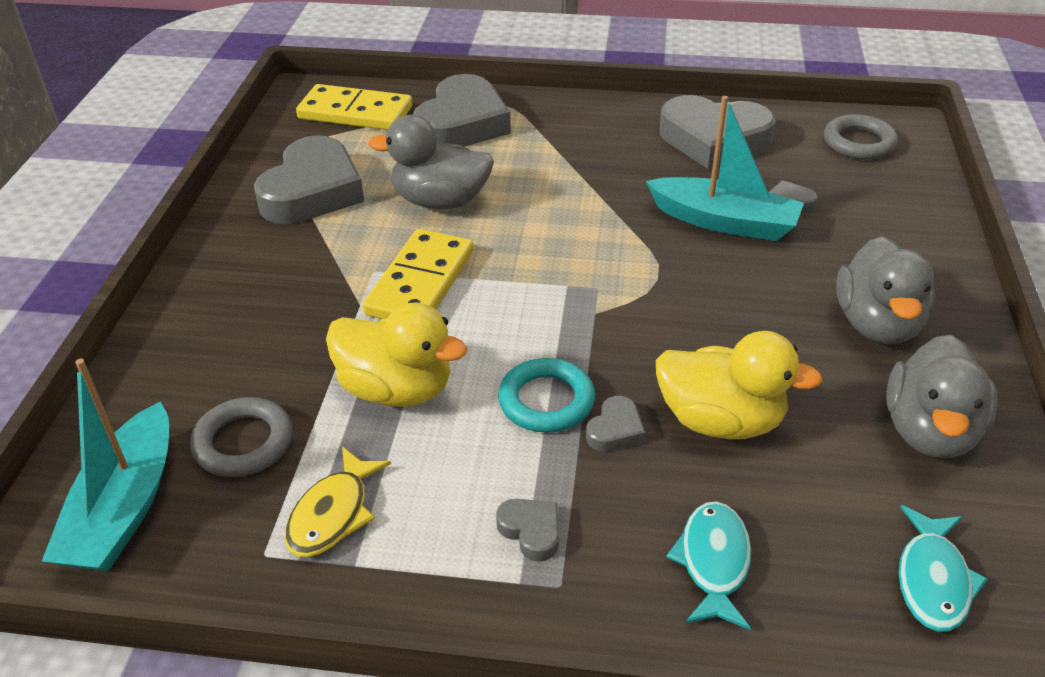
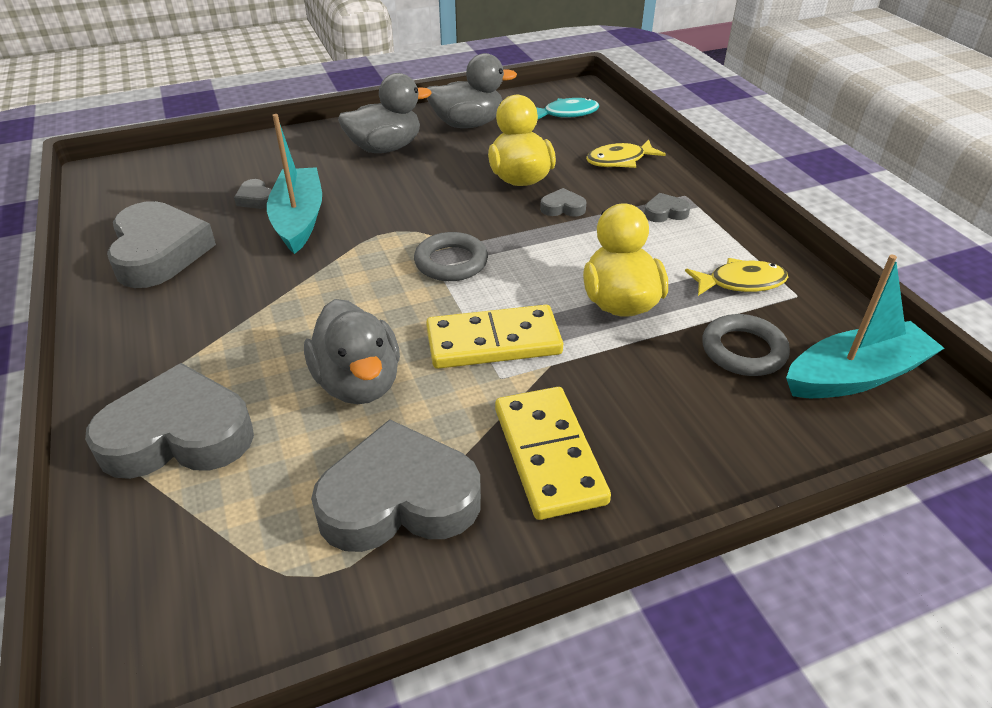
camera: 120 degrees left, 0 degrees up
yellow domino [296,84,412,130] -> yellow domino moved to [495,387,611,520]
grey heart [496,499,559,562] -> grey heart turned 60 degrees clockwise [644,193,691,222]
turquoise ring [498,358,595,433] -> none
turquoise fish [666,501,751,630] -> yellow fish [586,140,666,168]
grey ring [824,114,898,160] -> grey ring moved to [414,232,488,281]

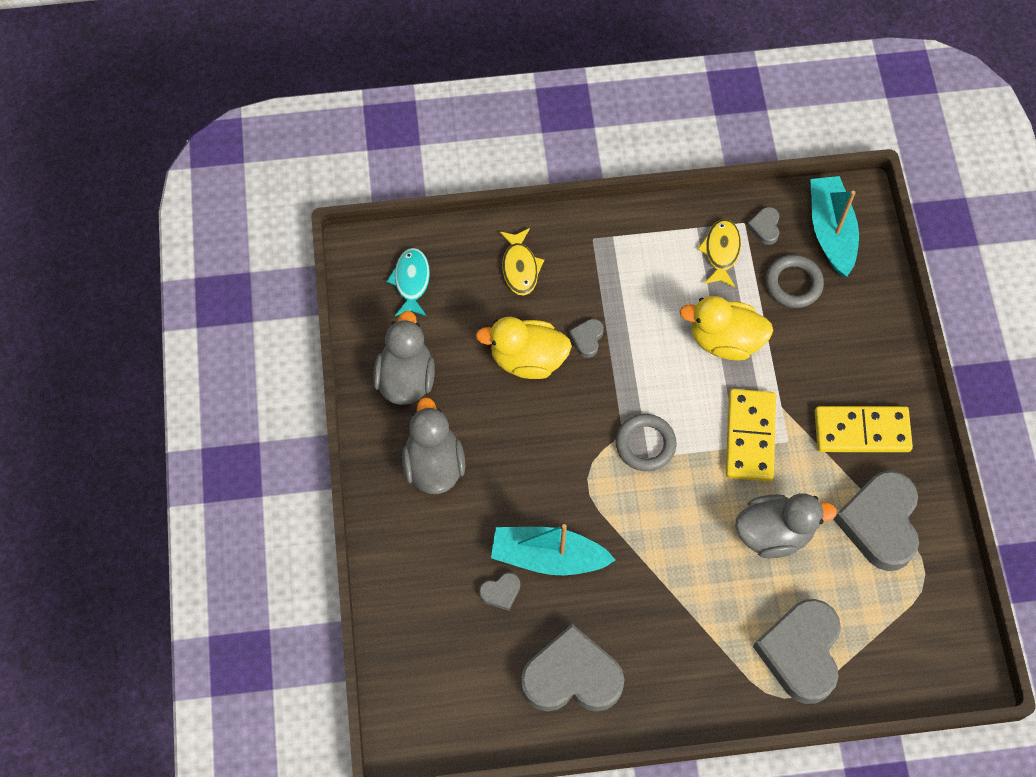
camera: 75 degrees left, 25 degrees up
grey heart [644,193,691,222] -> grey heart moved to [747,207,779,245]

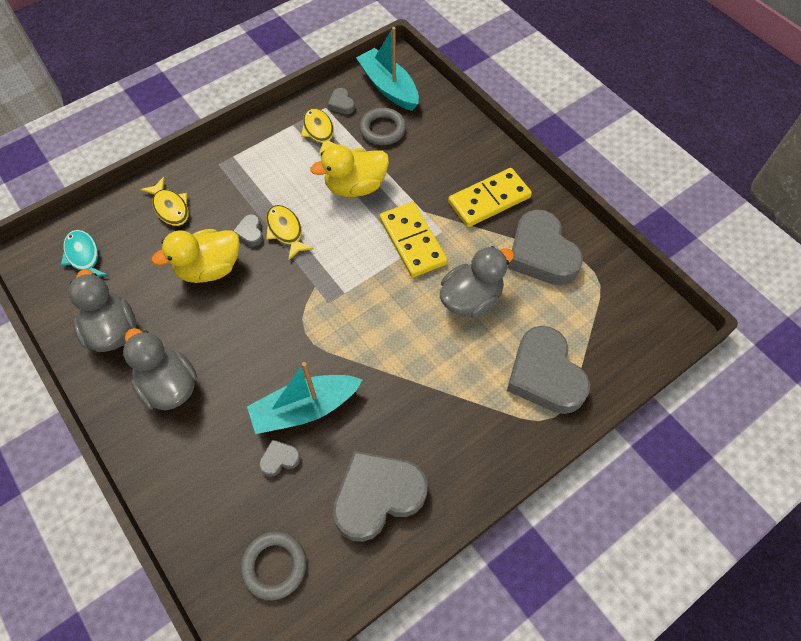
camera: 30 degrees left, 5 degrees down
grey heart [479,572,520,611] -> grey heart turned 150 degrees counterclockwise [259,439,301,477]
grey ring [616,414,676,471] -> grey ring moved to [241,531,306,600]
none -> yellow fish [266,205,314,260]

